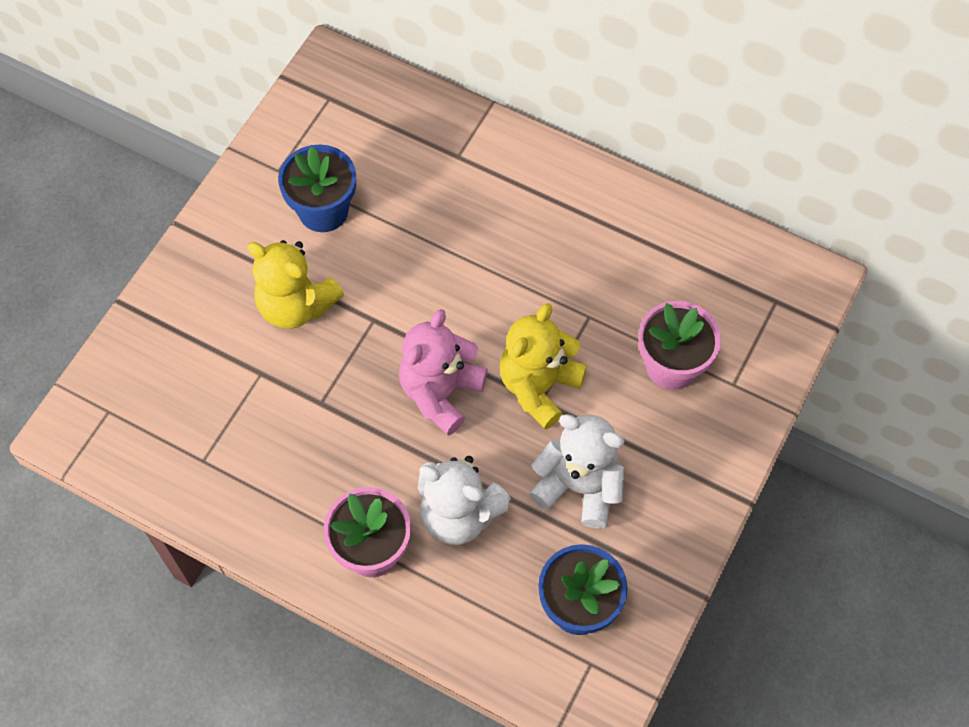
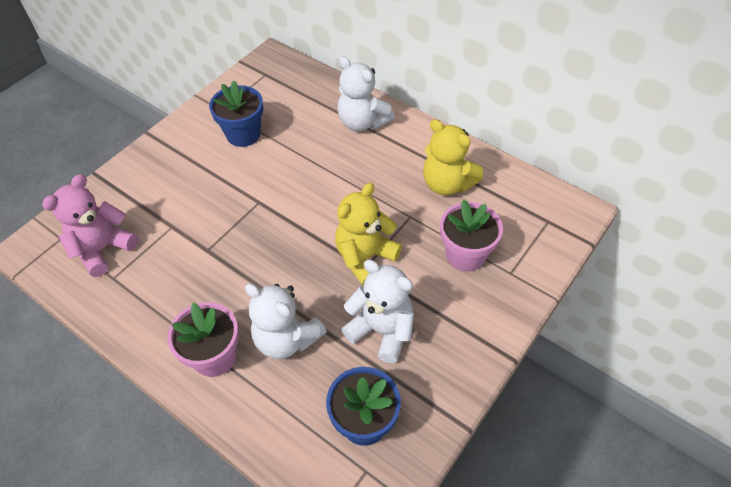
camera: 10 degrees right, 10 degrees down
yellow teddy bear [247,240,344,329] -> yellow teddy bear moved to [423,119,483,195]
pink teddy bear [399,309,488,435] -> pink teddy bear moved to [42,174,138,277]
none -> white teddy bear [337,56,395,132]

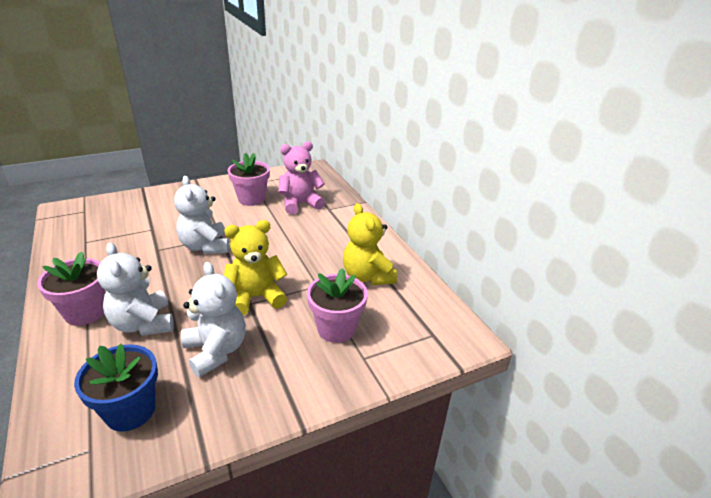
camera: 25 degrees right, 20 degrees down
pink teddy bear [42,174,138,277] -> pink teddy bear moved to [278,141,325,215]
blue flower pot [209,80,263,147] -> pink flower pot [228,153,270,206]
white teddy bear [337,56,395,132] -> white teddy bear moved to [174,176,229,254]

